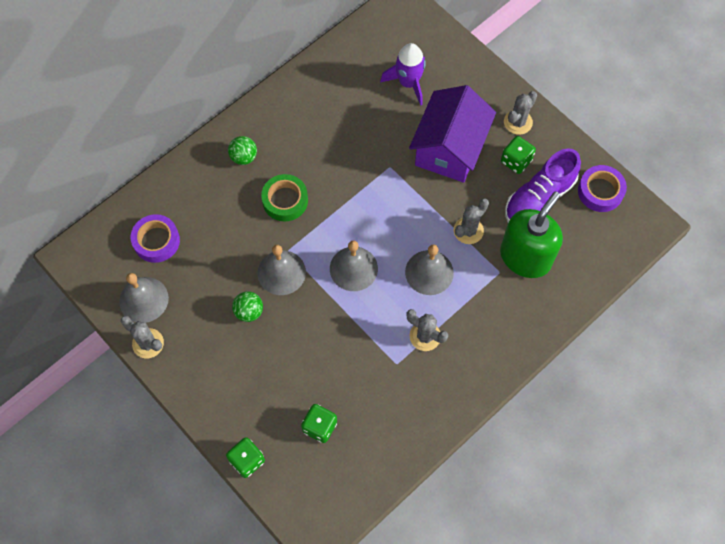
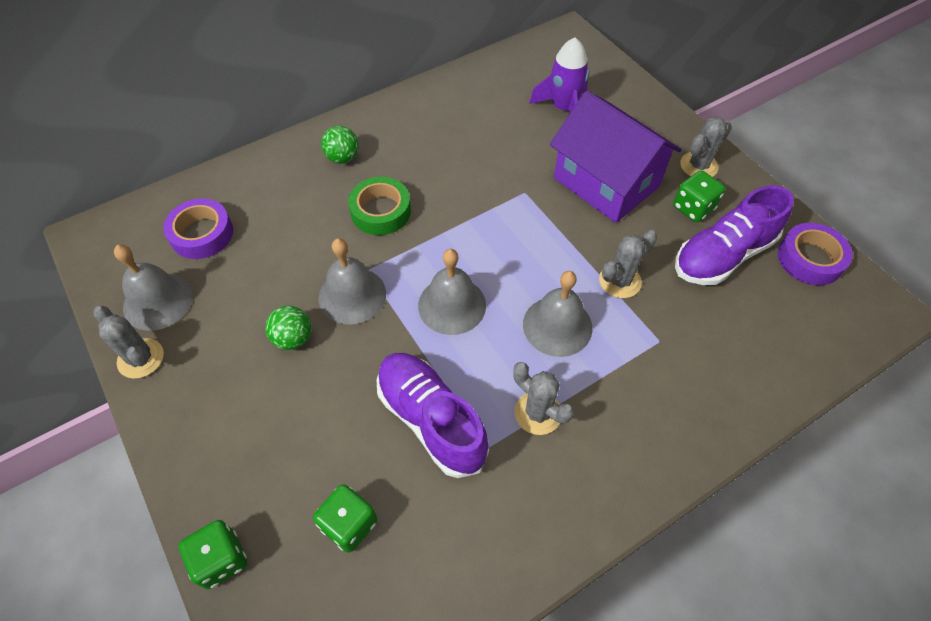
camera: 10 degrees right, 10 degrees down
purple house [409,85,496,183] -> purple house turned 75 degrees counterclockwise [550,91,682,223]
green soap dispenser [500,191,563,278] -> none
none -> purple shoe [377,353,489,478]

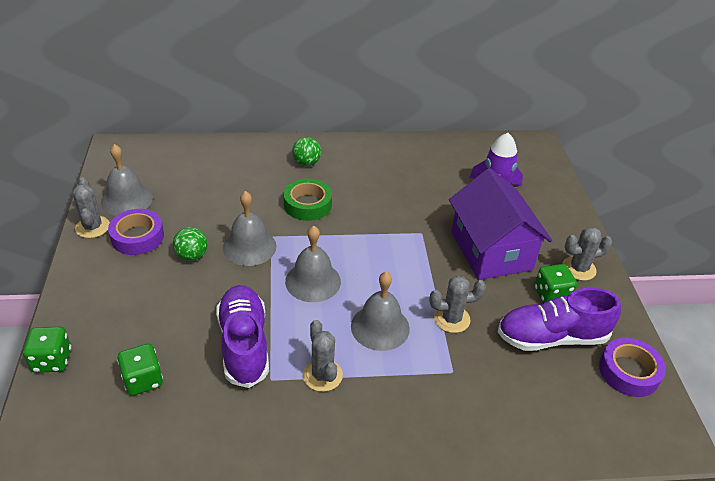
camera: 25 degrees right, 15 degrees down
purple tape [163,198,233,259] -> purple tape moved to [108,209,164,255]

